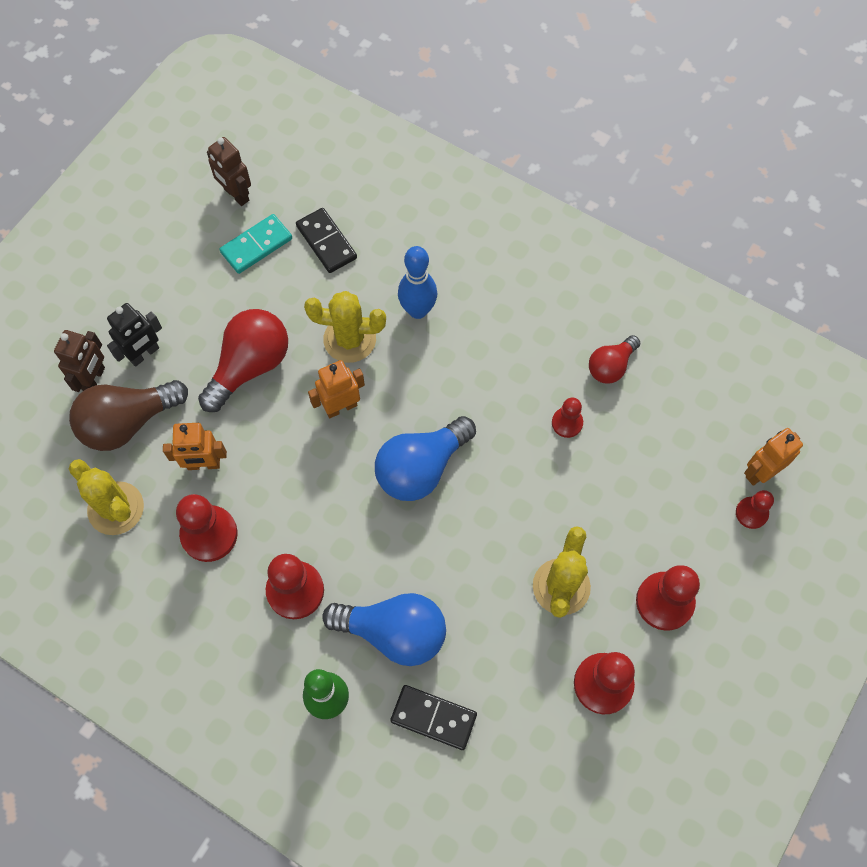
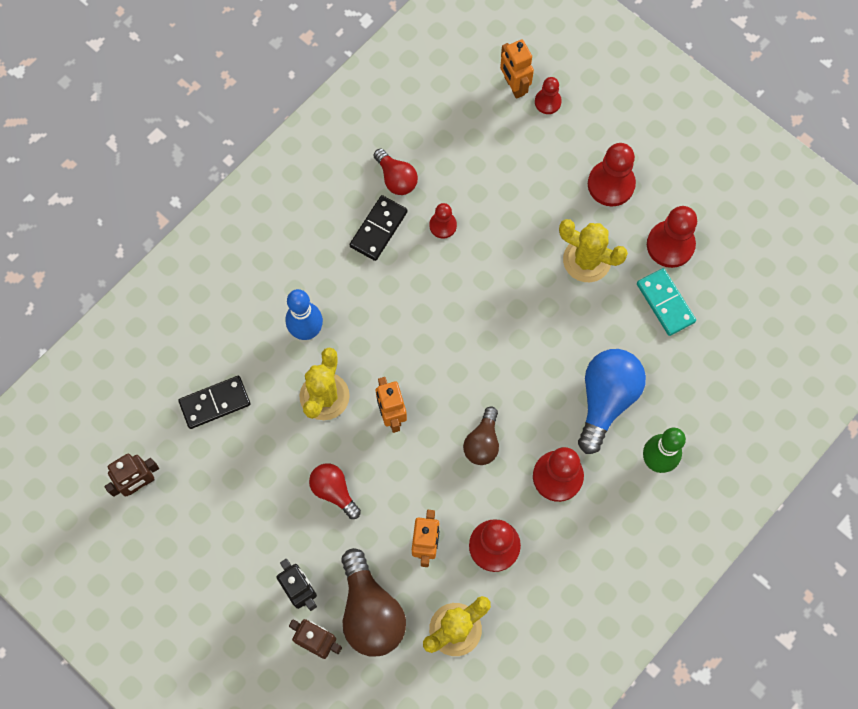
camera: 80 degrees left, 5 degrees up
red light bulb [198,309,288,412] -> red light bulb [309,463,361,519], size x0.59
turquoise domino [219,214,292,274] -> turquoise domino moved to [637,268,696,336]
blue light bulb [375,416,476,501] -> none
black domino [390,685,477,750] -> black domino moved to [350,195,408,261]
none -> brown light bulb [463,406,499,465]

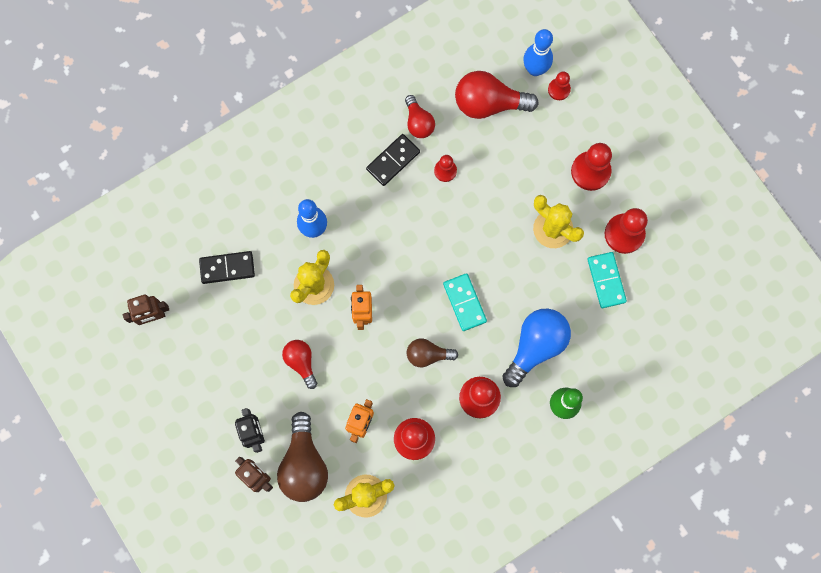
camera: 15 degrees right, 5 degrees up
brown light bulb [463,406,499,465] -> brown light bulb turned 60 degrees clockwise [407,339,458,368]
orange robot [500,39,534,99] -> blue bowling pin [523,29,553,76]
none -> turquoise domino [443,273,487,331]
none -> red light bulb [455,71,538,119]

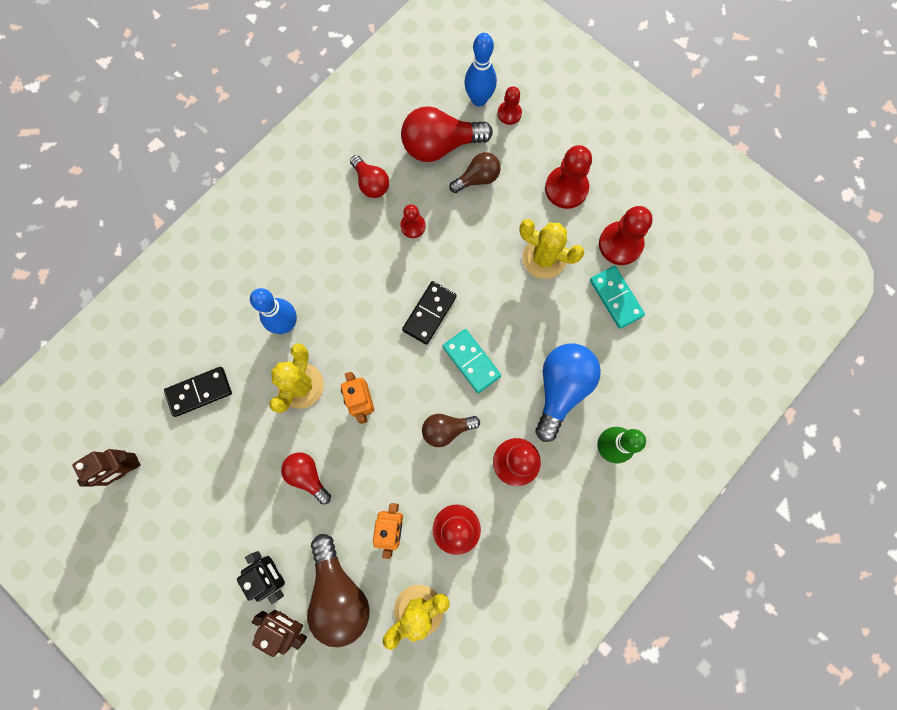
camera: 15 degrees left, 0 degrees up
black domino [366,134,420,186] -> black domino moved to [402,281,457,345]
none -> brown light bulb [449,152,501,193]

